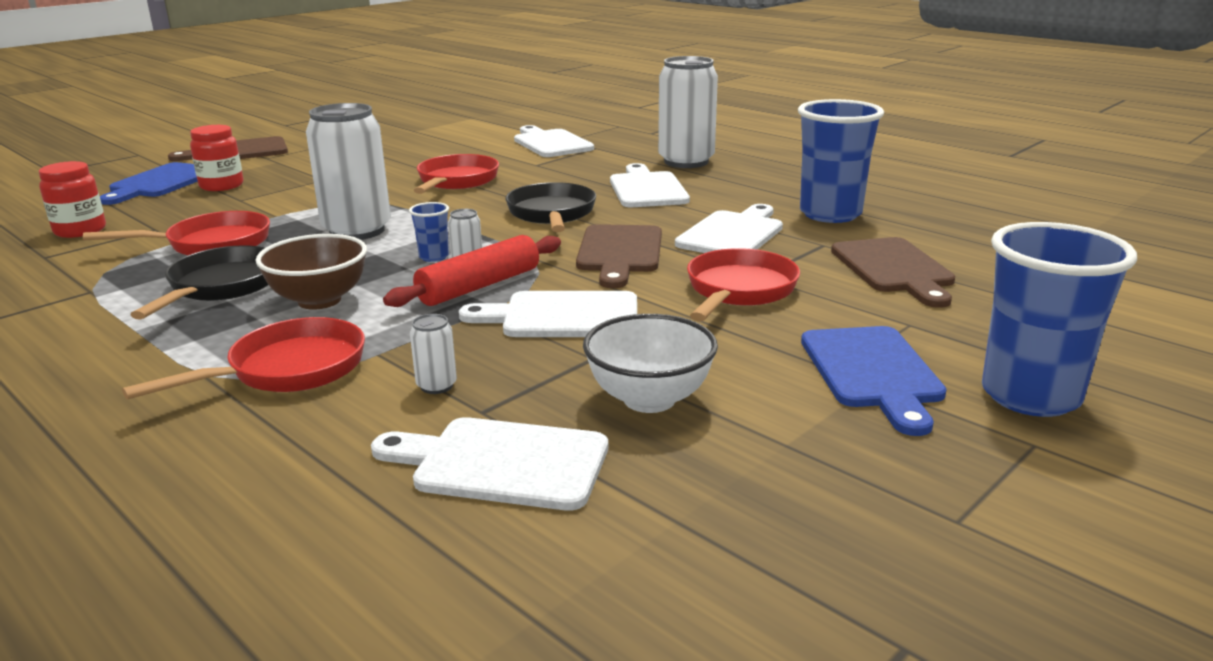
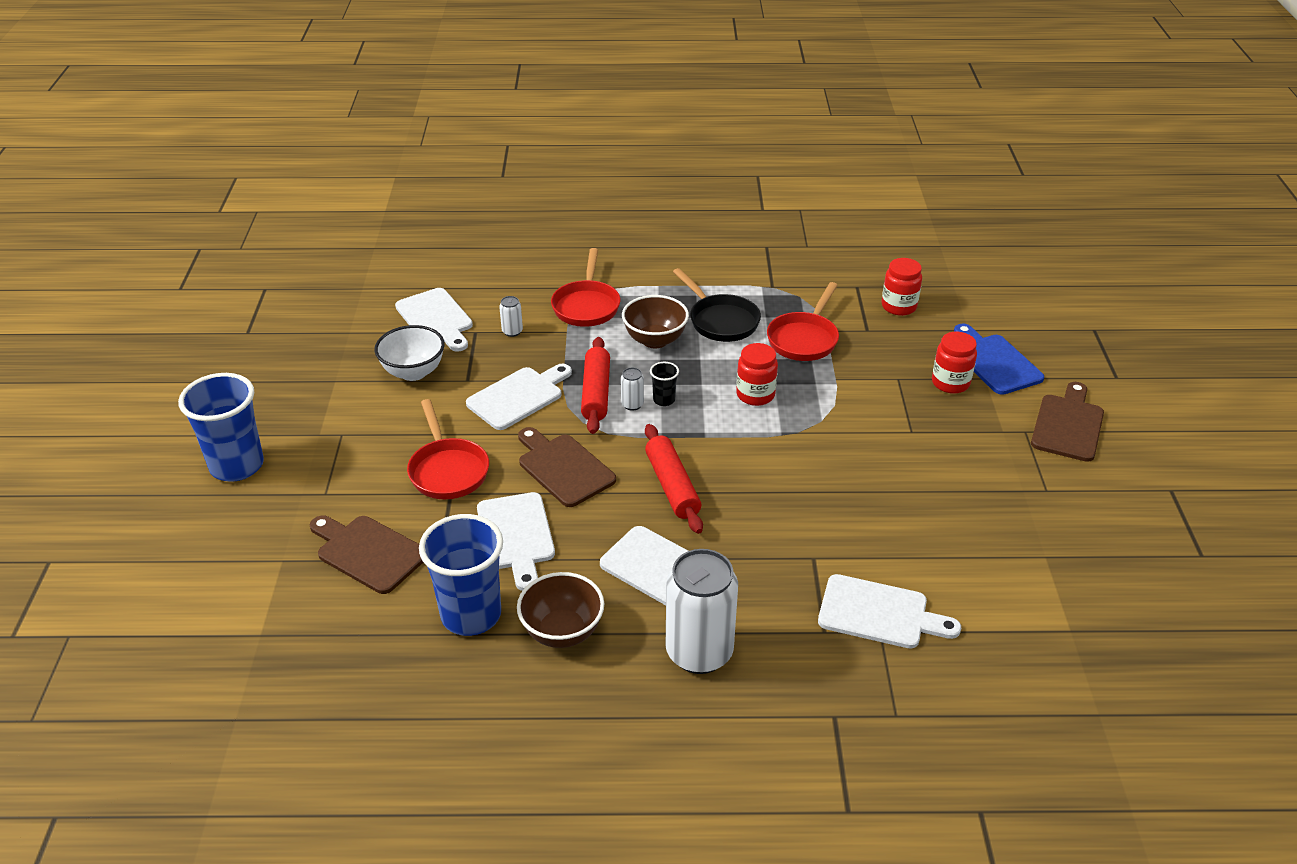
camera: 135 degrees right, 15 degrees up
white can [306,103,391,240] -> red jar [736,343,778,406]
white cutting board [371,417,608,511] -> white cutting board turned 90 degrees clockwise [395,288,473,352]
blue cup [409,202,449,262] -> black cup [650,362,679,406]
red pan [414,154,499,194] -> none
black pan [505,182,596,232] -> red rolling pin [645,424,703,534]
blue cutting board [801,326,947,436] -> none
none -> brown bowl [517,572,604,648]

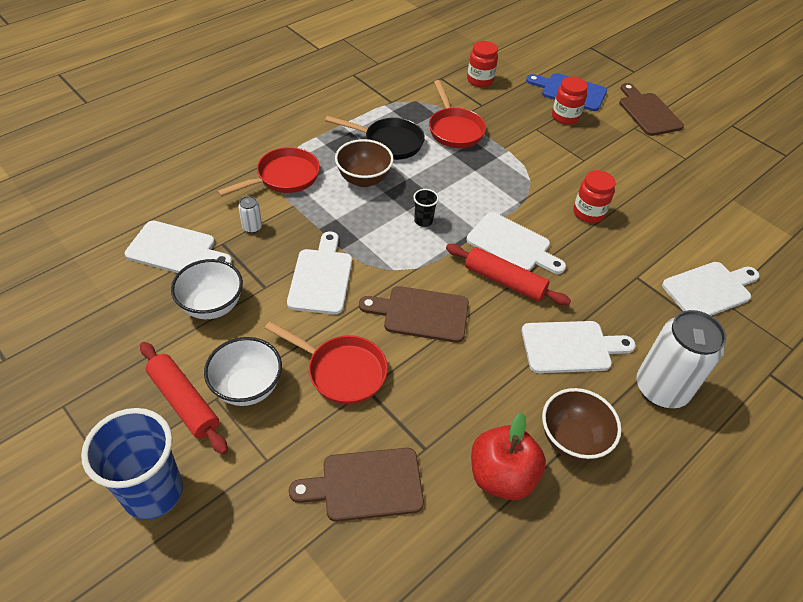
camera: 45 degrees left, 10 degrees up
blue cup [419,514,503,636] -> red apple [471,413,546,500]
white cutting board [477,492,555,591] -> white cutting board moved to [467,212,566,274]
red pan [551,248,620,327] -> red pan turned 90 degrees counterclockwise [217,147,320,197]
red rolling pin [581,337,610,434] -> red rolling pin moved to [140,342,228,454]
white can [621,367,644,411] -> none
red jar [736,343,778,406] -> red jar moved to [573,170,616,223]
none -> white bowl [204,337,282,406]

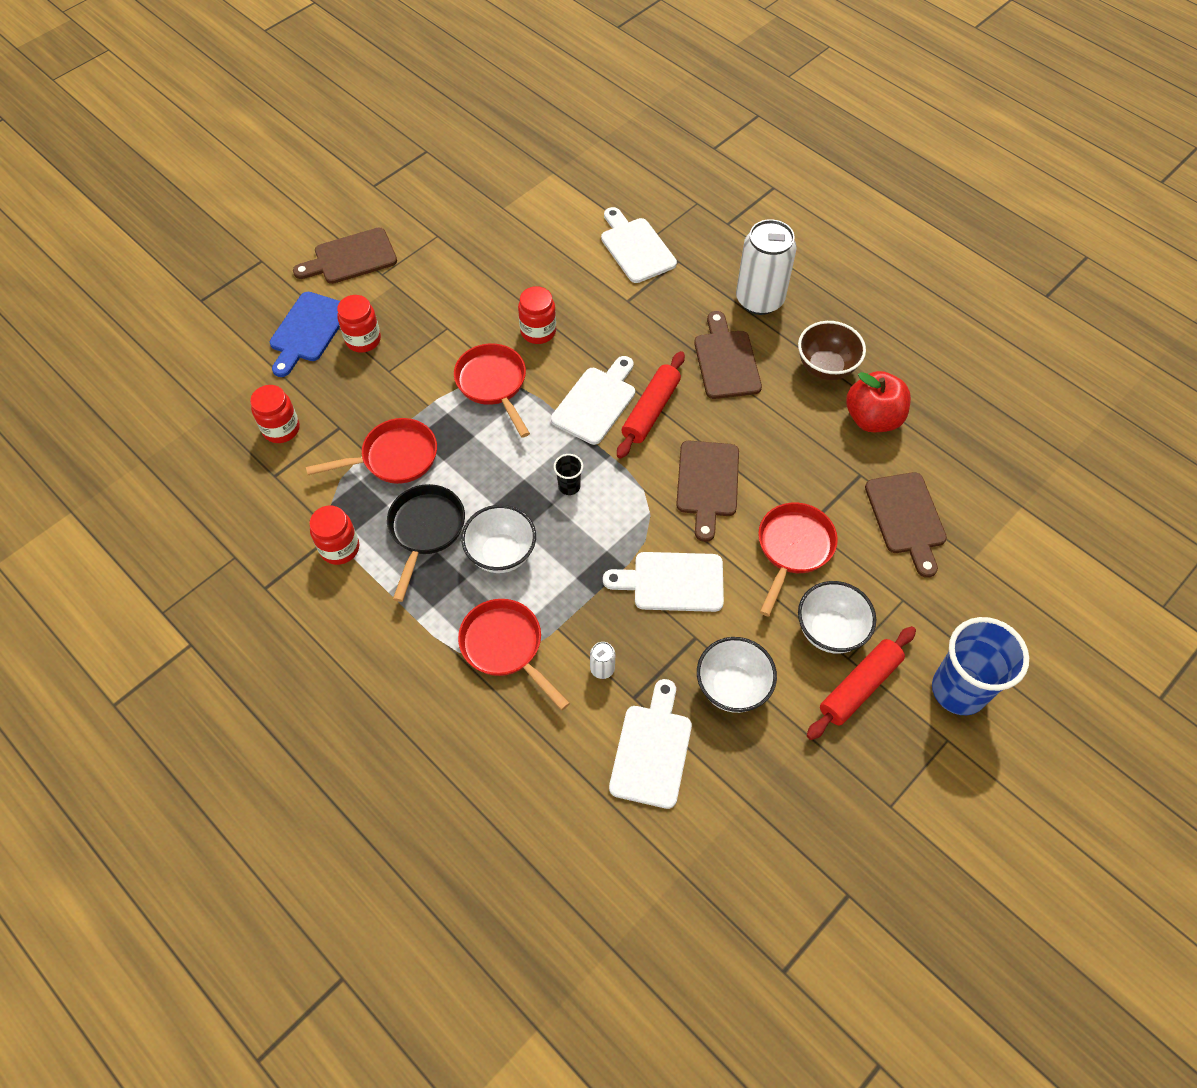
camera: 90 degrees left, 10 degrees up
brown bowl [335,139,394,187] -> white bowl [461,505,536,573]
white cutting board [522,321,636,373] -> brown cutting board [694,311,762,399]
none -> red jar [309,506,359,565]
none -> red pan [454,344,530,438]

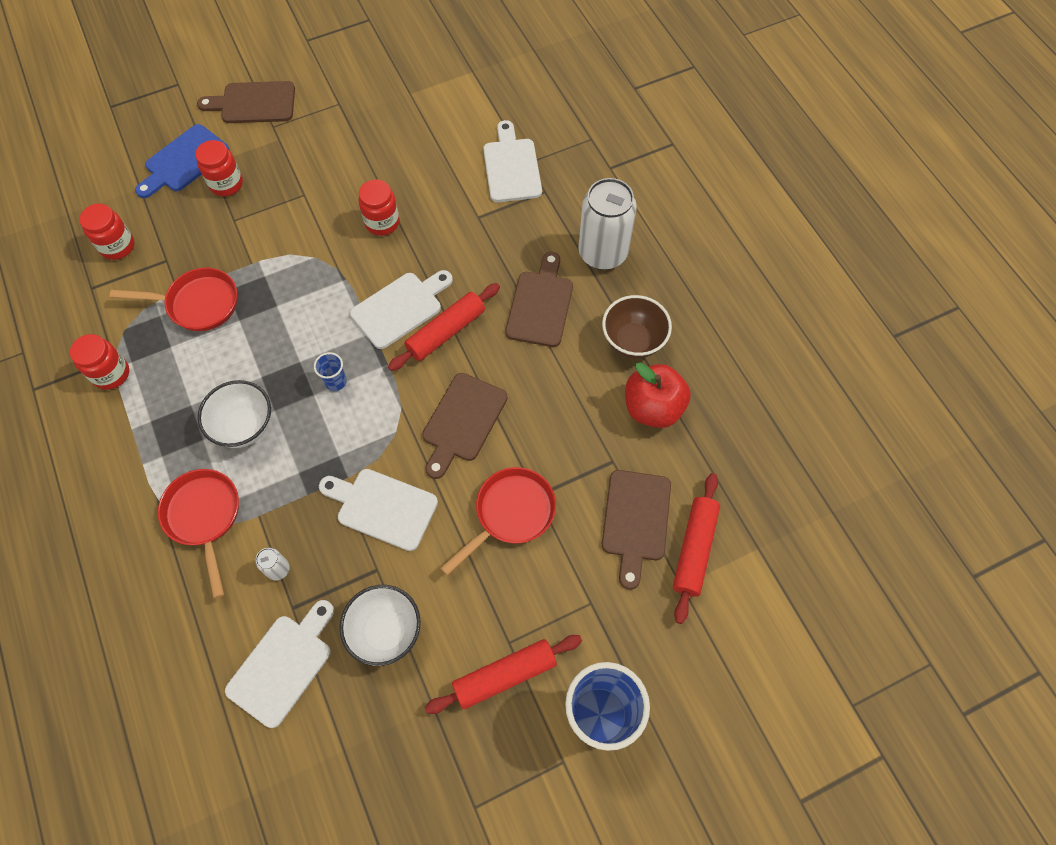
camera: 20 degrees right, 5 degrees up
black pan [387,484,465,602] -> none
red pan [454,344,530,438] -> none
black cup [554,454,583,495] -> blue cup [314,352,347,391]
white bowl [798,581,876,654] -> none
none -> red rolling pin [673,473,720,624]

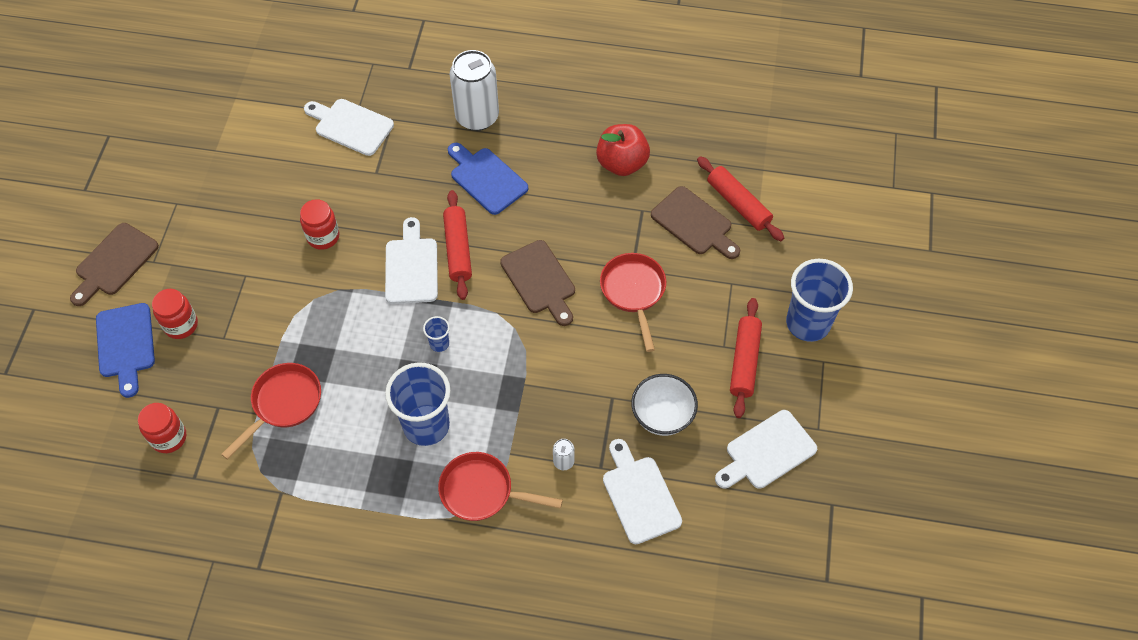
camera: 55 degrees left, 5 degrees down
red jar [70,334,129,390] -> none
white bowl [198,380,271,448] -> blue cup [385,362,451,446]
white cutting board [319,469,438,551] -> white cutting board moved to [715,410,817,489]
brown cutting board [505,252,573,347] -> blue cutting board [448,143,528,215]
brown bowl [602,295,672,359] -> none

